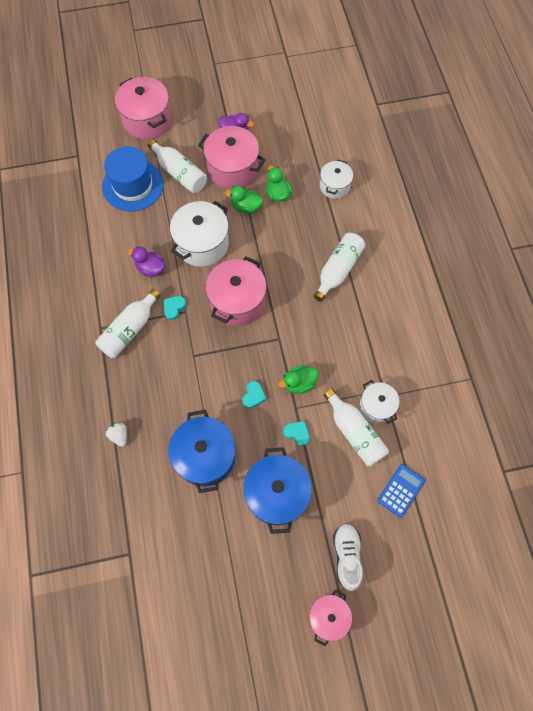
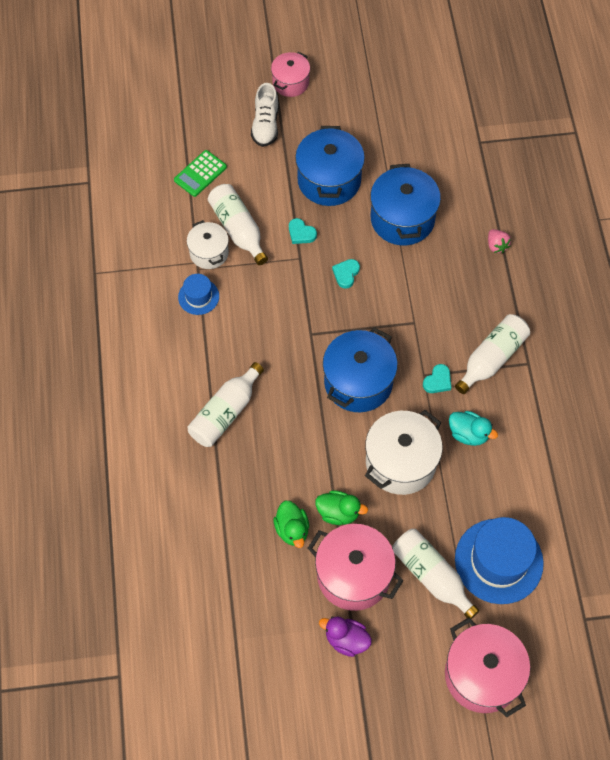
camera: 175 degrees left, 5 degrees down
white strawberry [106,422,127,447] -> pink strawberry [488,229,511,253]
purple duck [128,247,165,278] -> turquoise duck [449,411,498,446]
pink pot [206,256,267,326] -> blue pot [323,327,398,412]
green duck [278,365,319,394] -> none
white pot [320,160,353,199] -> none
blue calculator [377,464,425,518] -> green calculator [174,150,227,197]
none -> blue hat [178,274,219,315]

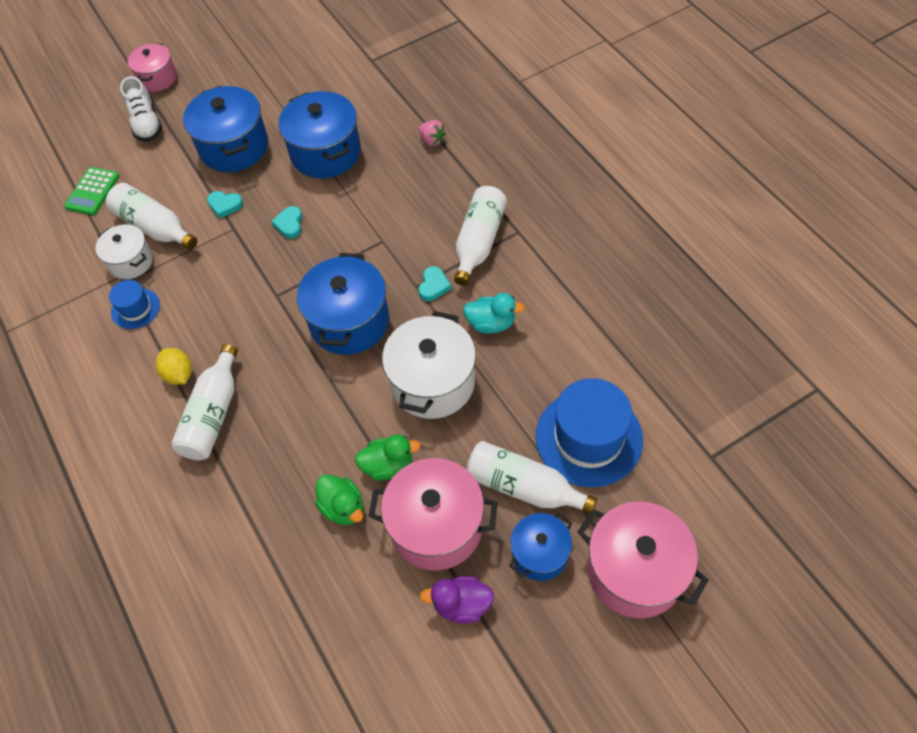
camera: 20 degrees left, 5 degrees down
none -> yellow lemon [155,348,192,385]
none -> blue pot [509,513,572,581]

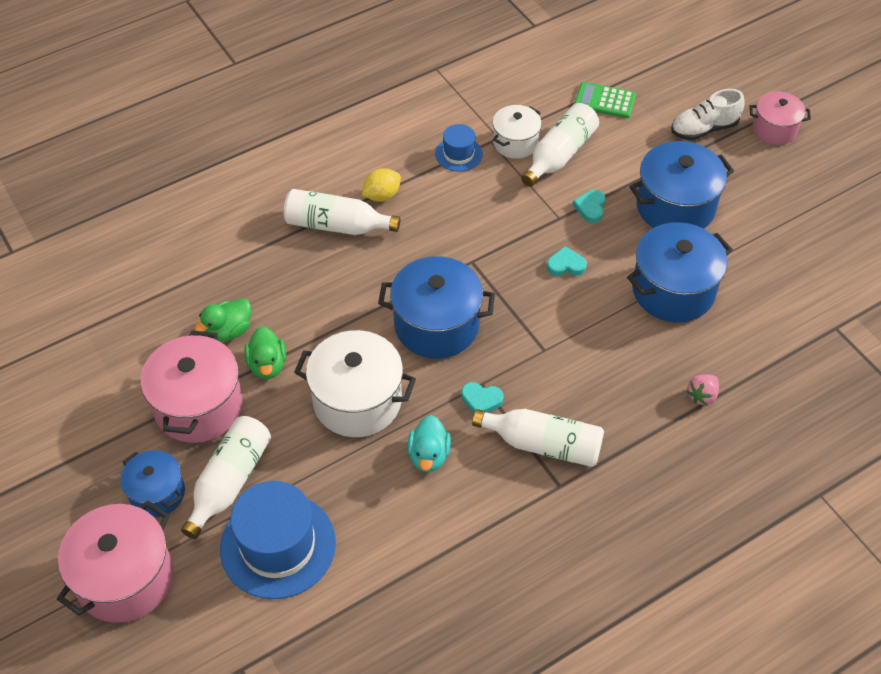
camera: 85 degrees right, 5 degrees down
purple duck [420,576,494,624] -> none

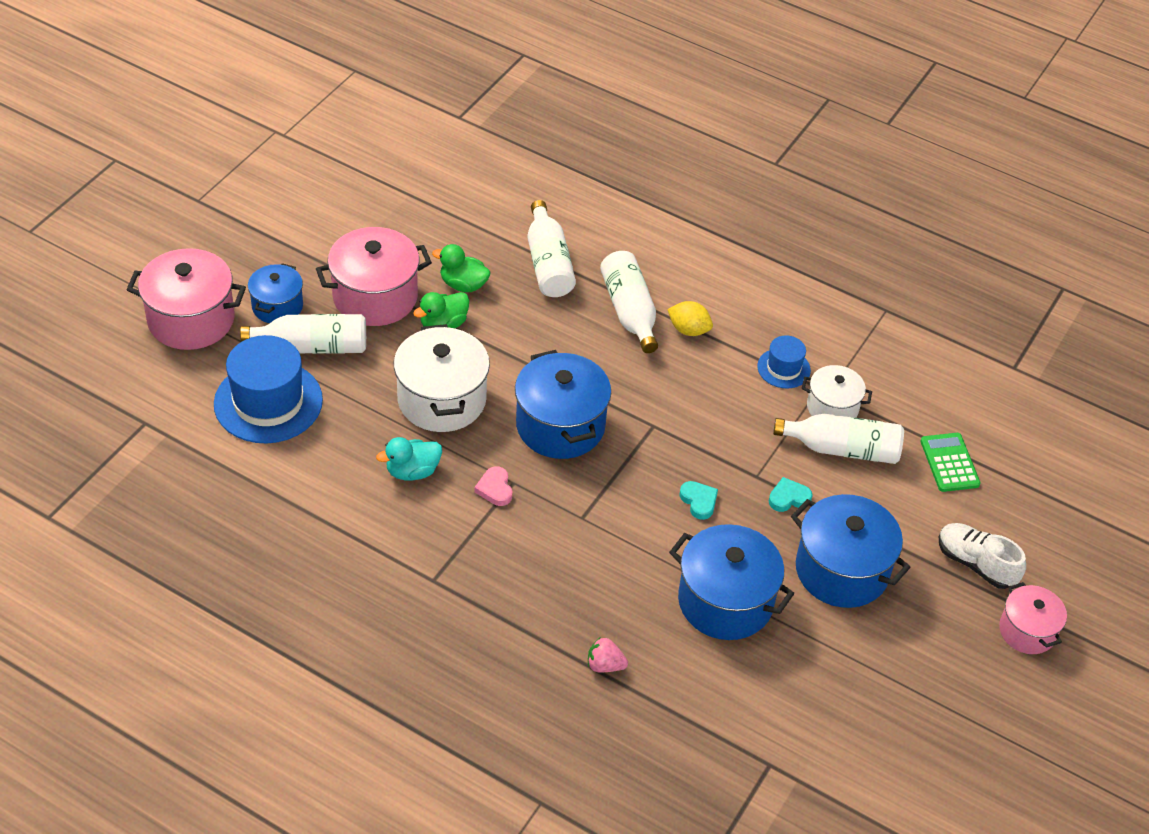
camera: 60 degrees right, 5 degrees down
turquoise heart [461,382,504,413] -> pink heart [474,466,512,506]
white bottle [472,409,604,467] -> white bottle moved to [527,200,576,297]

